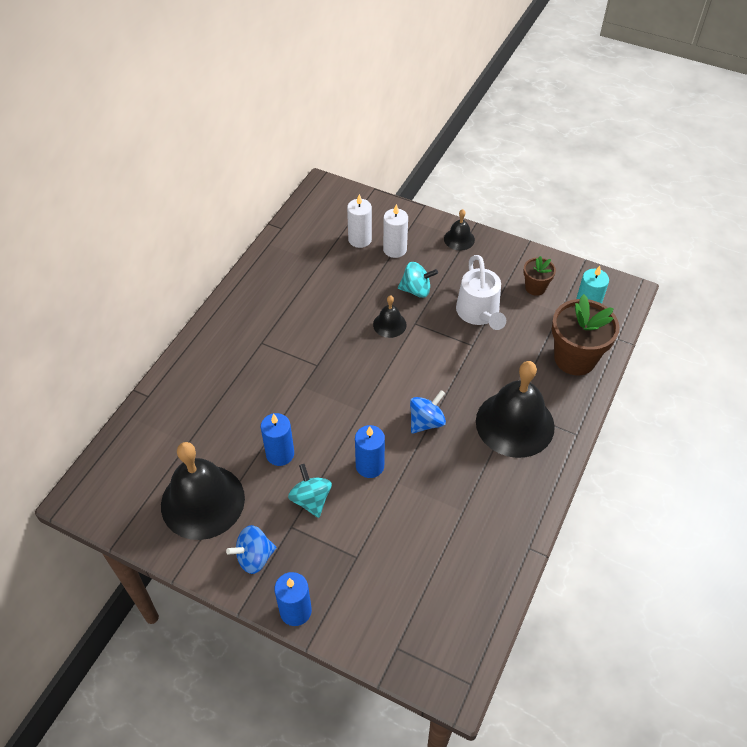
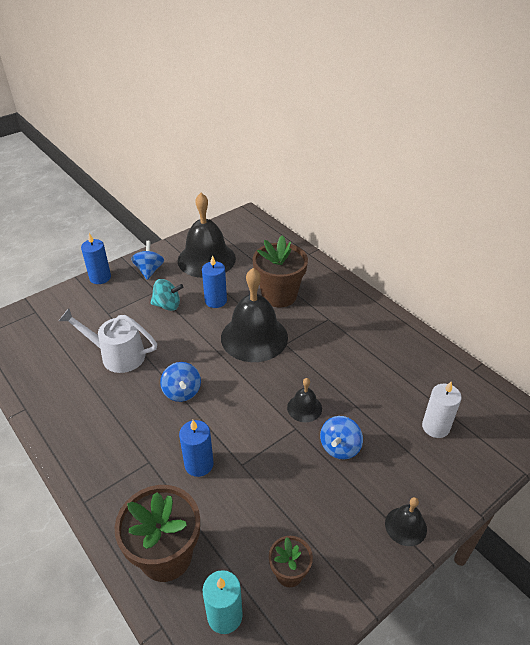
camera: 115 degrees right, 10 degrees down
blue candle [355,425,385,478] -> blue candle moved to [179,420,214,477]
white candle [383,204,408,258] -> none
turquoise spinning top [398,262,438,298] -> blue spinning top [320,416,363,460]
white watering can [456,255,506,330] -> white watering can moved to [59,308,157,373]
black bell [476,361,555,458] -> black bell moved to [221,268,288,362]
none -> brown flower pot [253,235,308,308]

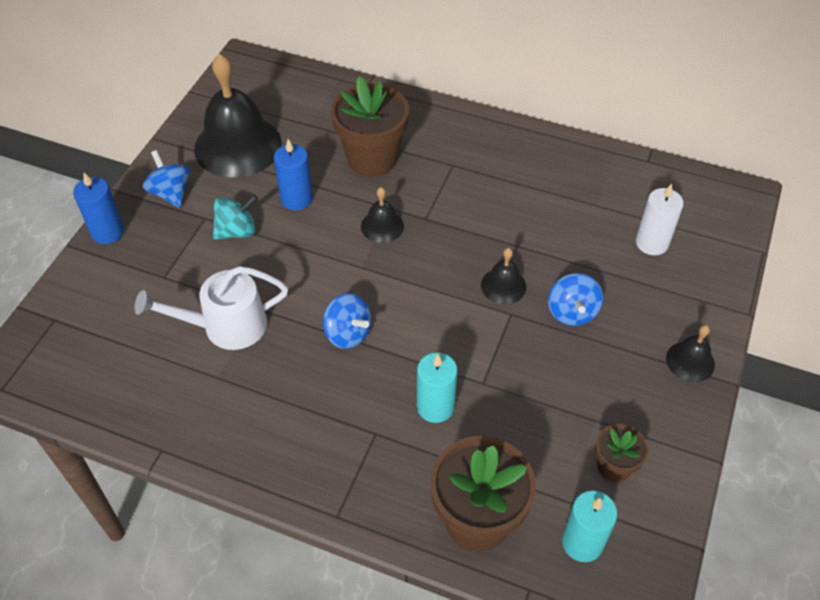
camera: 30 degrees left, 10 degrees up
blue candle [179,420,214,477] -> turquoise candle [417,353,458,423]
black bell [221,268,288,362] -> black bell [361,187,404,243], size x0.46

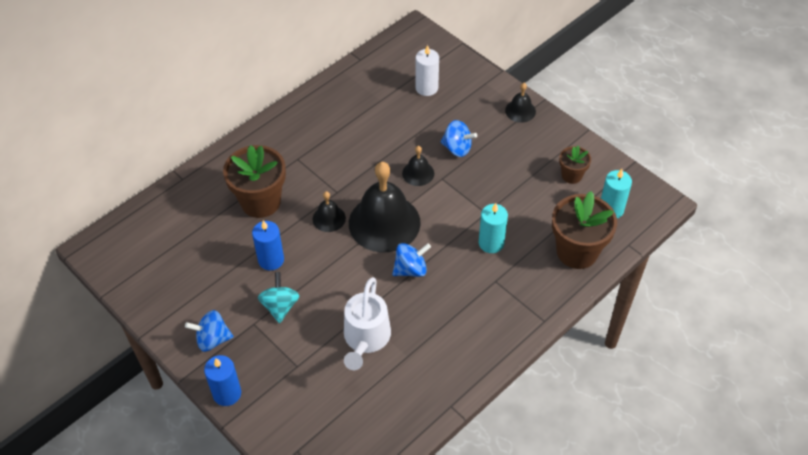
camera: 65 degrees left, 0 degrees up
black bell [194,54,282,178] -> black bell moved to [349,162,421,253]

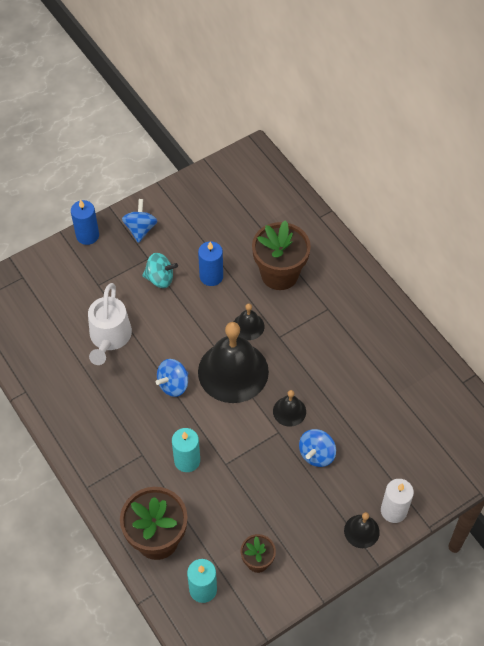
camera: 100 degrees right, 5 degrees up
white watering can [344,277,391,370] -> white watering can turned 105 degrees counterclockwise [88,283,132,365]
blue spinning top [392,243,431,277] -> blue spinning top turned 60 degrees clockwise [156,359,188,397]
white candle [415,45,439,96] -> white candle moved to [381,479,414,523]

